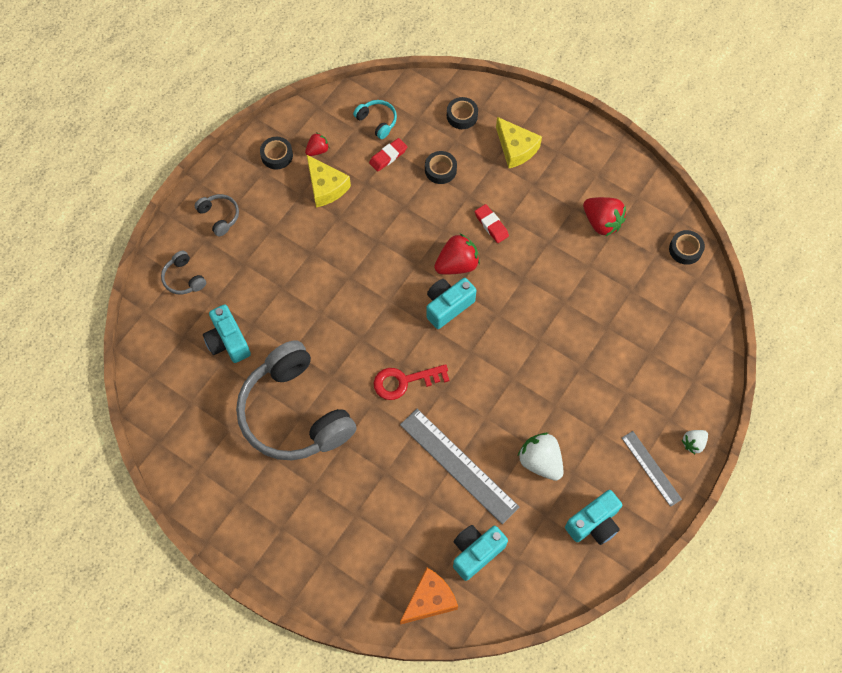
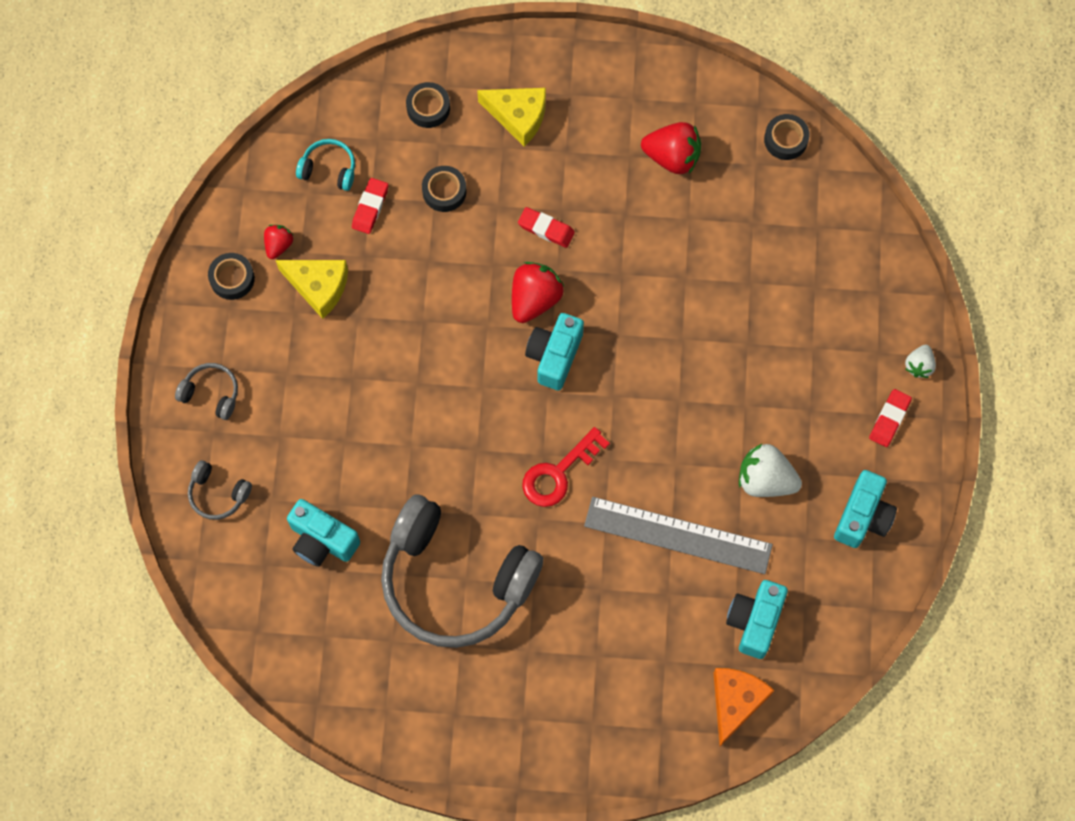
camera: 30 degrees left, 5 degrees up
grey ruler [622,431,682,507] -> red eraser [869,389,912,447]

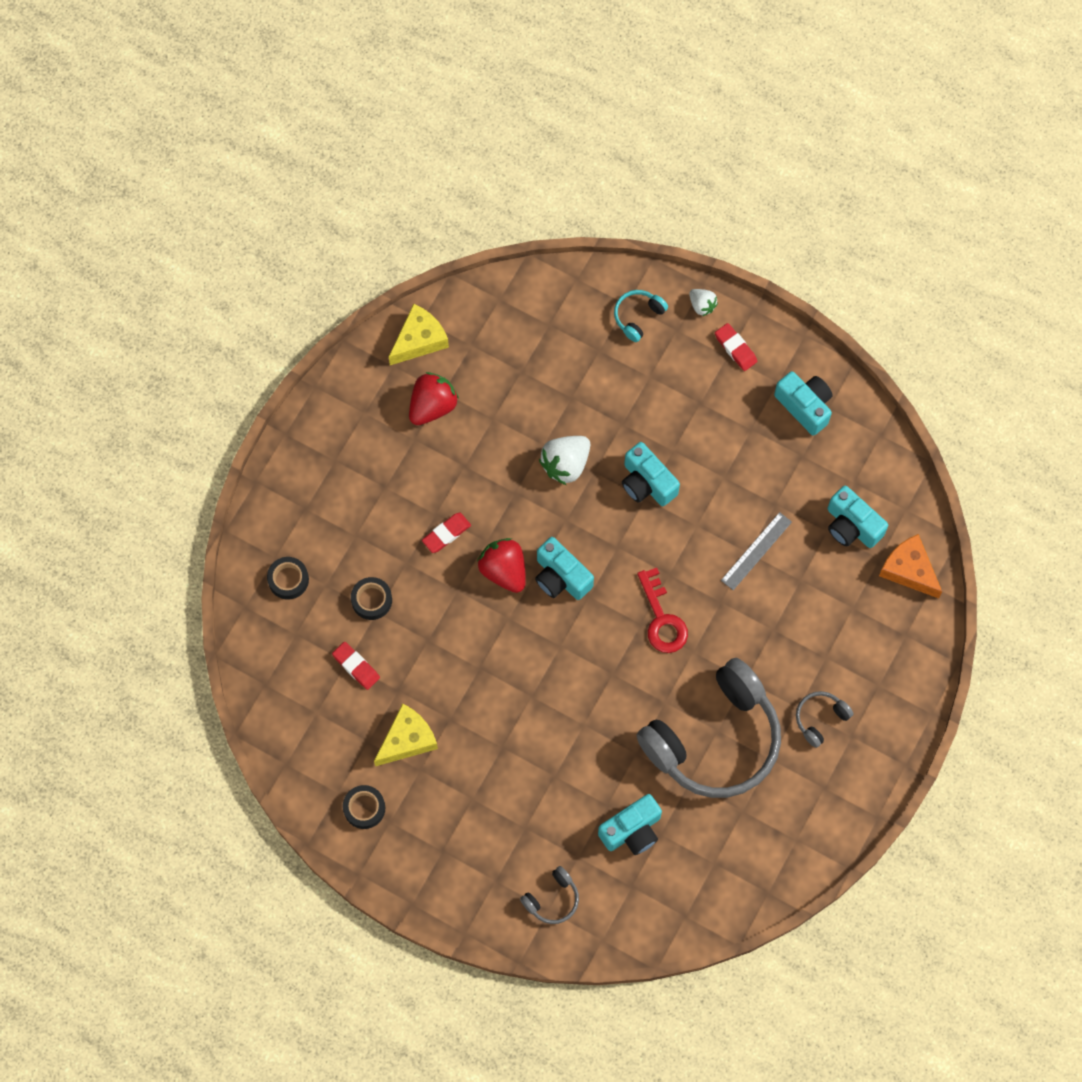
camera: 65 degrees left, 0 degrees up
grey headphones [175,363,238,420] -> grey headphones moved to [796,691,854,748]
red strawberry [264,225,294,259] -> none
turquoise headphones [296,139,355,191] -> turquoise headphones moved to [614,290,668,342]
yellow cheese [477,88,546,147] -> yellow cheese moved to [389,304,449,365]
grey ruler [584,497,773,574] -> grey ruler [721,512,792,590], size x0.58
white strawberry [739,444,802,497] -> white strawberry moved to [539,436,590,485]
black tape [764,114,810,160] -> none
none -> turquoise camera [622,442,680,506]

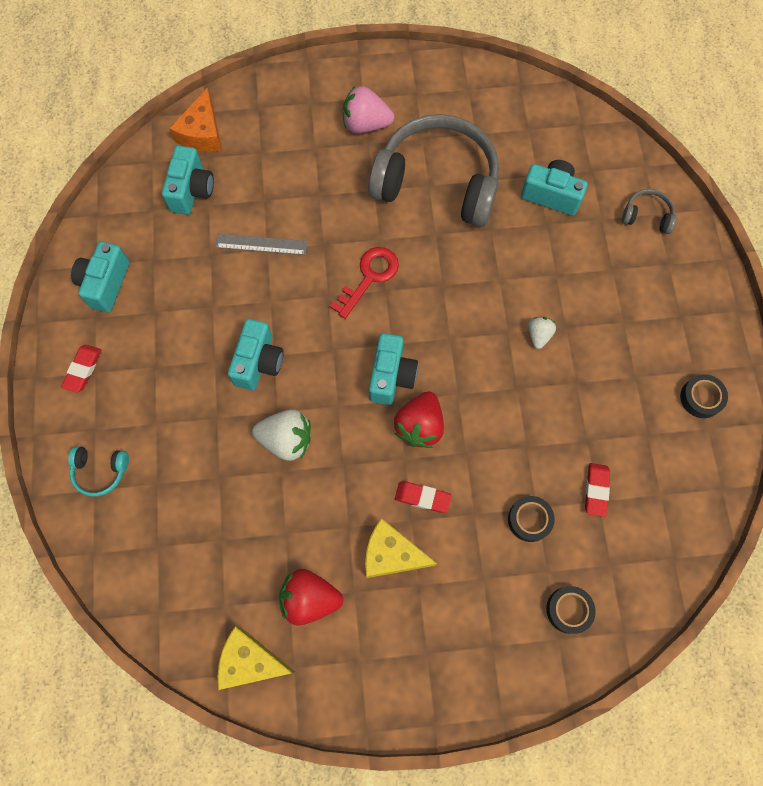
camera: 125 degrees left, 0 degrees up
yellow cheese [374,703,438,766] -> yellow cheese moved to [365,518,437,578]
white strawberry [689,289,718,316] -> white strawberry moved to [528,317,556,349]
grey headphones [796,691,854,748] -> pink strawberry [343,86,394,133]

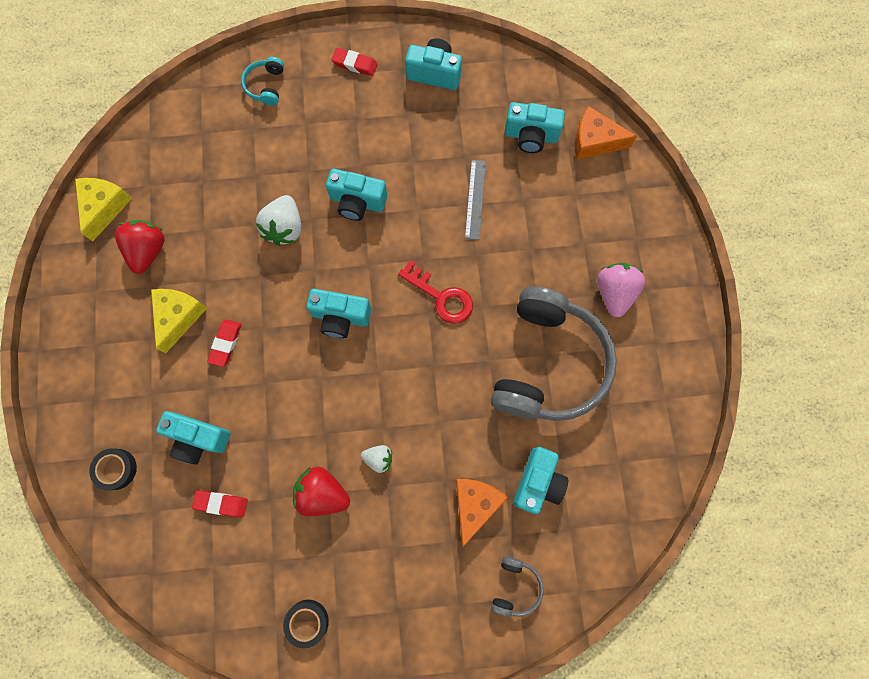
camera: 90 degrees right, 5 degrees up
red strawberry [394,391,444,448] -> red strawberry moved to [293,467,350,516]
black tape [508,496,555,542] -> turquoise camera [156,411,231,465]
none -> orange cheese [456,479,508,547]

